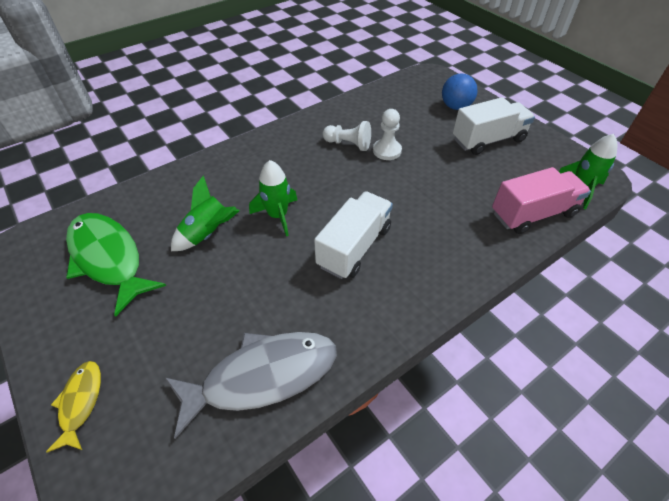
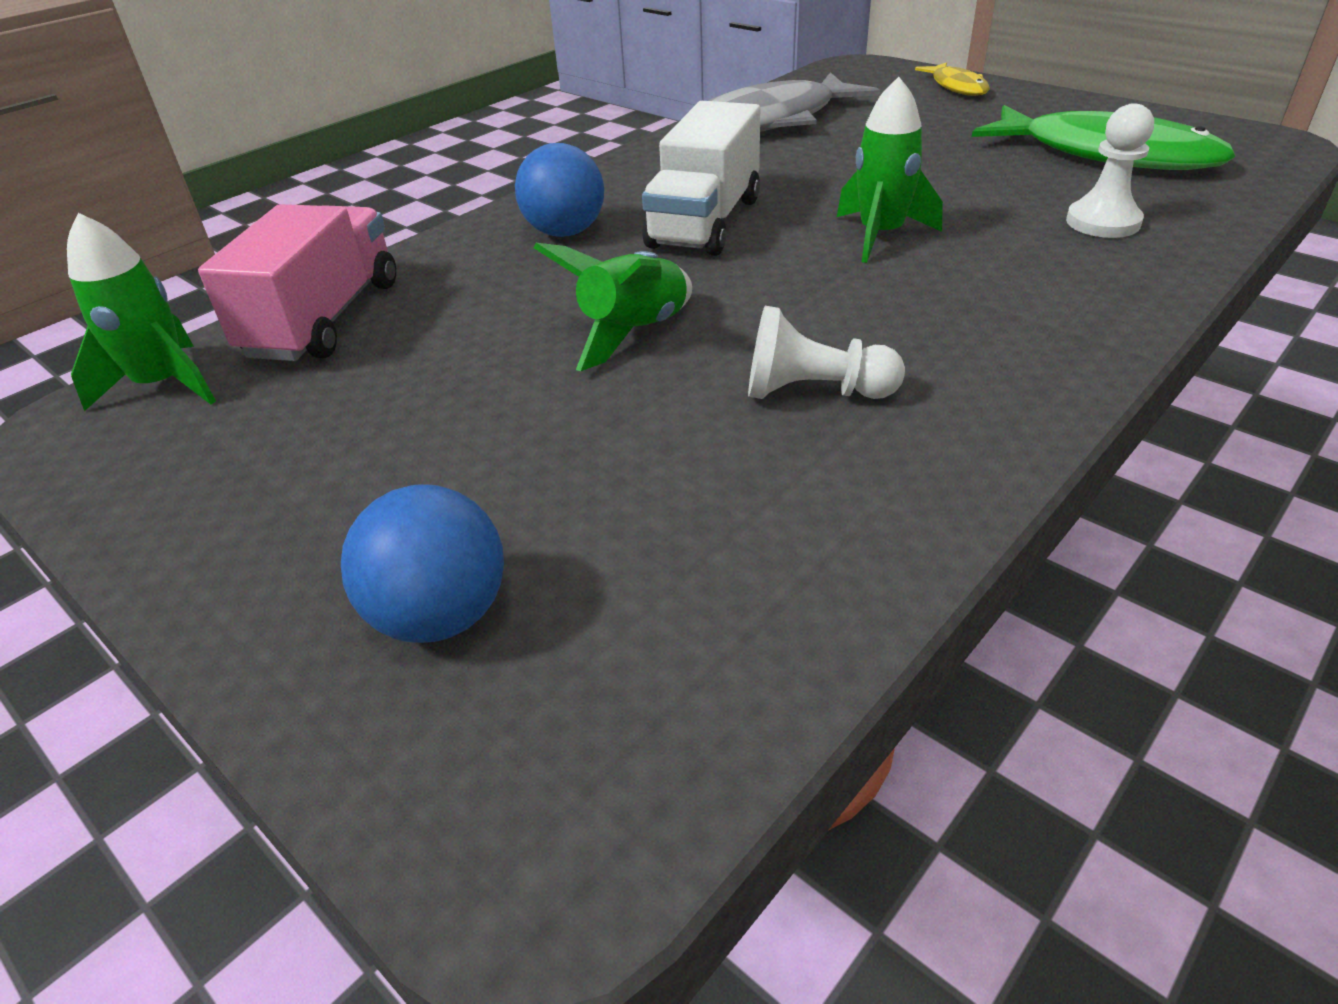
camera: 170 degrees right, 10 degrees down
green rocket [171,175,239,251] -> green rocket moved to [534,243,692,371]
white pawn [373,109,402,160] -> white pawn moved to [1066,103,1154,238]
white truck [453,97,535,155] -> none
pink truck [492,167,591,234] -> pink truck turned 135 degrees clockwise [198,204,396,361]
none -> blue ball [515,143,604,237]

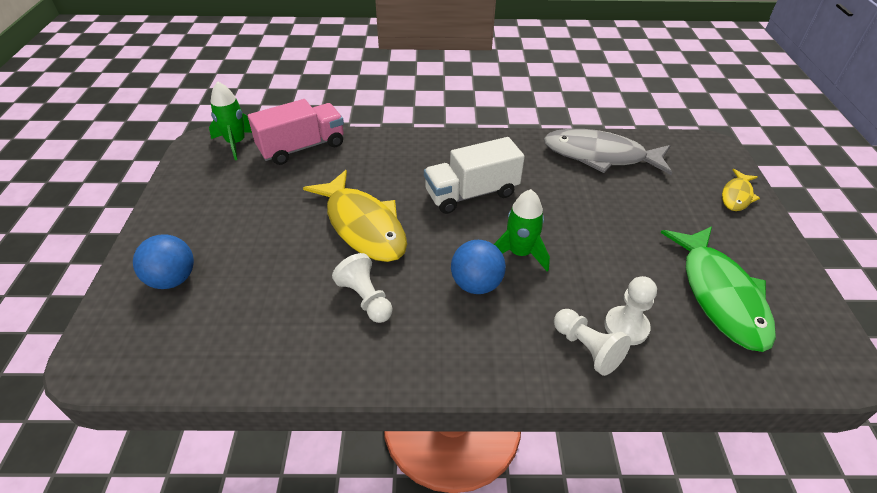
camera: 45 degrees right, 5 degrees up
blue ball [515,143,604,237] -> blue ball moved to [451,240,506,294]
green rocket [534,243,692,371] -> yellow fish [303,170,407,262]
none -> white pawn [554,309,631,376]

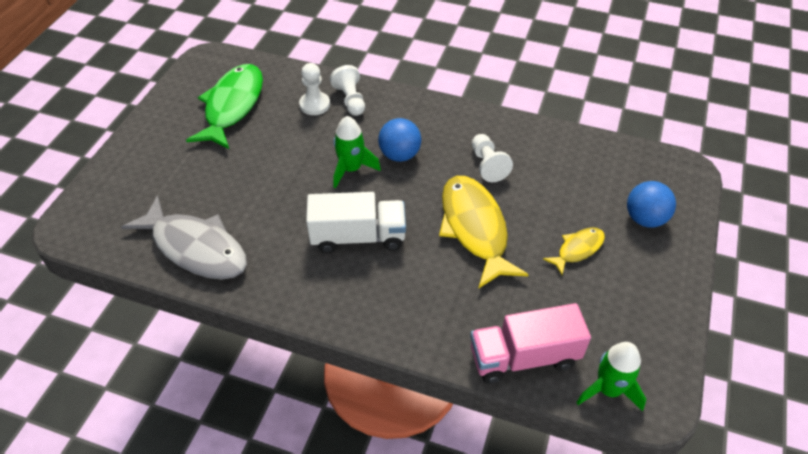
camera: 160 degrees left, 5 degrees up
yellow fish [722,169,760,211] -> yellow fish moved to [543,227,605,275]

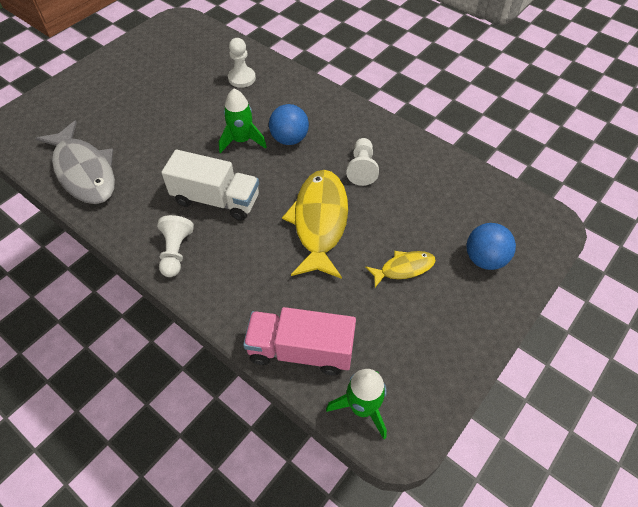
camera: 20 degrees right, 5 degrees up
green fish [186,64,263,149] -> none
white pawn [330,65,365,116] -> white pawn moved to [157,215,194,277]

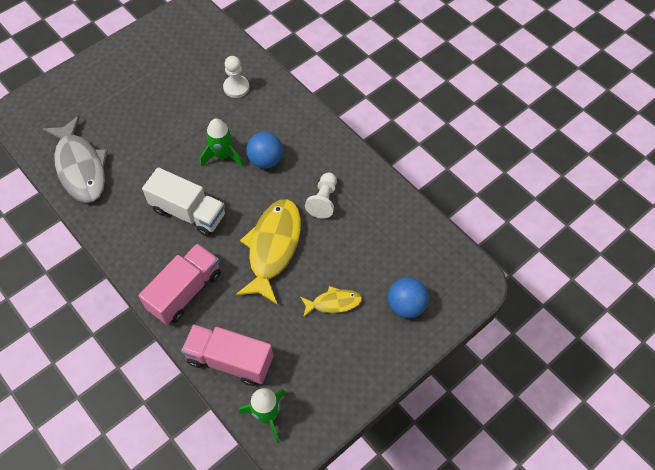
camera: 10 degrees right, 5 degrees up
white pawn [157,215,194,277] -> none
none -> pink truck [138,244,221,325]

